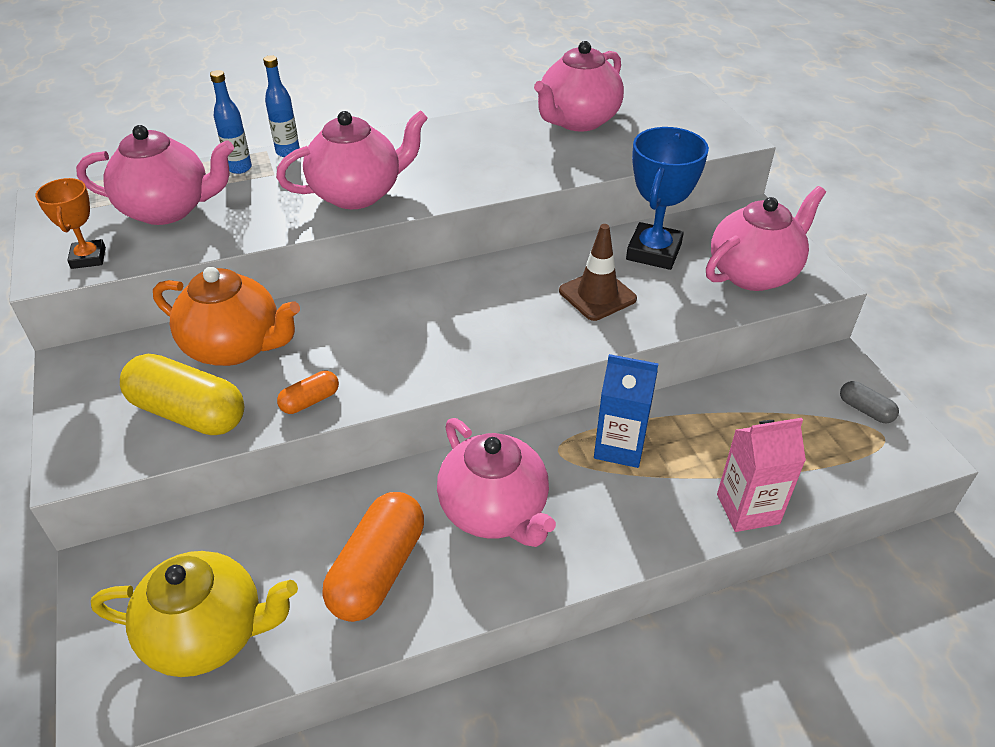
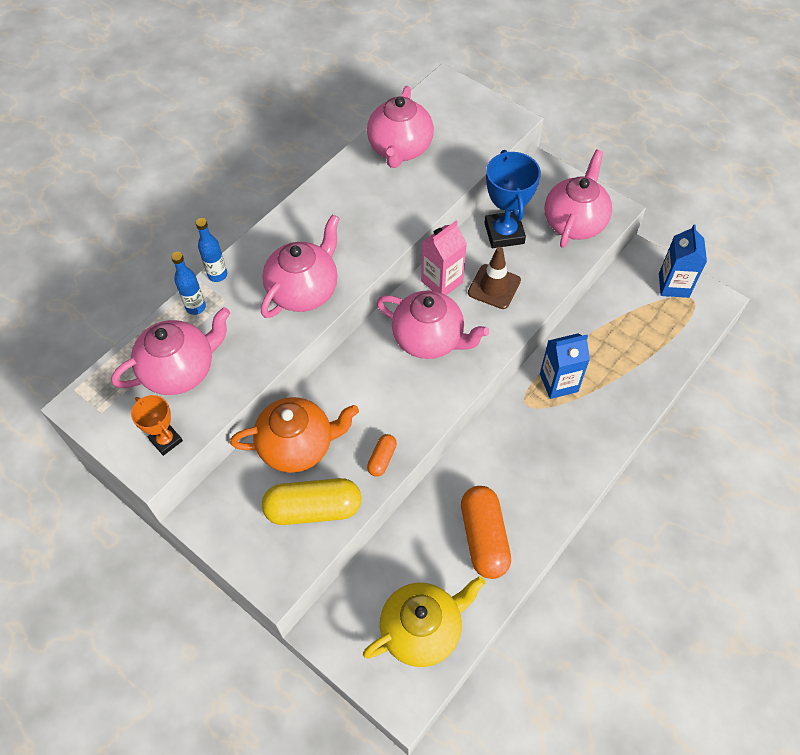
camera: 30 degrees left, 15 degrees up
pink teapot [437,418,556,547] -> pink teapot moved to [376,290,489,359]
pink carton [717,418,806,532] -> pink carton moved to [421,221,467,295]
grey capsule [840,381,899,423] -> blue carton [659,224,707,298]

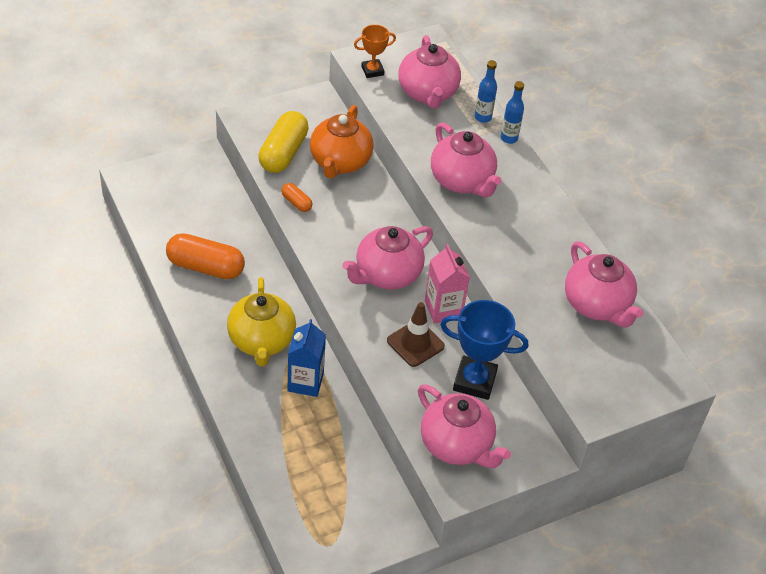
camera: 110 degrees right, 10 degrees down
yellow teapot [363,576,486,667] -> yellow teapot moved to [227,277,296,367]
pink teapot [367,86,434,168] -> pink teapot turned 150 degrees counterclockwise [565,241,643,328]
blue carton [659,224,707,298] -> none

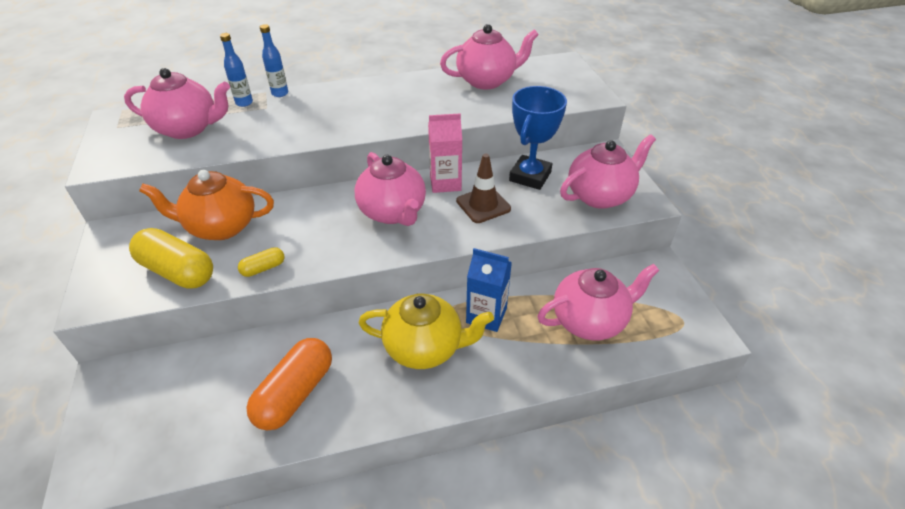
camera: 75 degrees left, 5 degrees down
orange capsule [281,183,312,212] -> yellow capsule [238,247,285,277]
orange teapot [310,105,373,179] -> orange teapot turned 150 degrees clockwise [139,170,274,240]
orange trophy [354,25,396,78] -> none
pink teapot [431,123,502,197] -> pink teapot moved to [537,264,660,340]

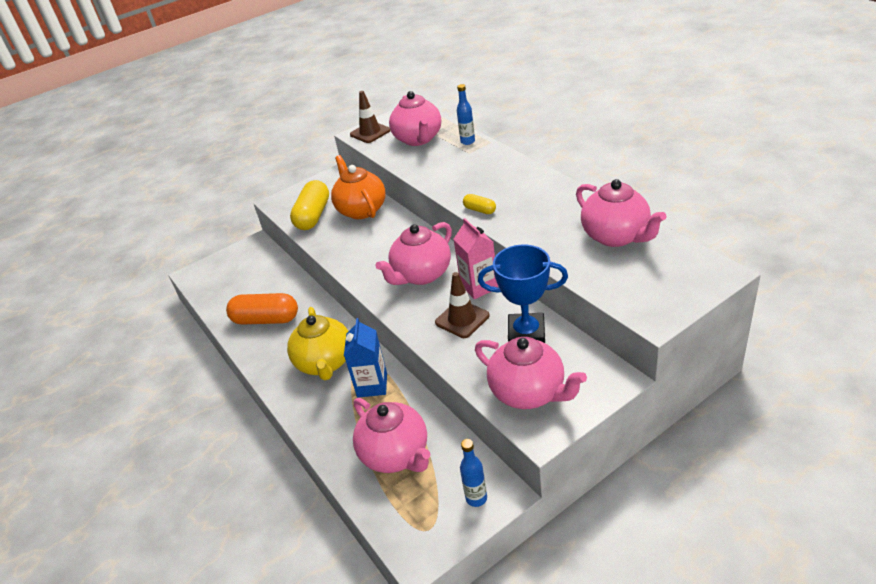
camera: 75 degrees right, 5 degrees down
yellow capsule [238,247,285,277] -> yellow capsule moved to [463,194,496,214]
blue bottle [260,24,288,97] -> blue bottle moved to [460,439,487,507]
none -> brown traffic cone [350,91,391,143]

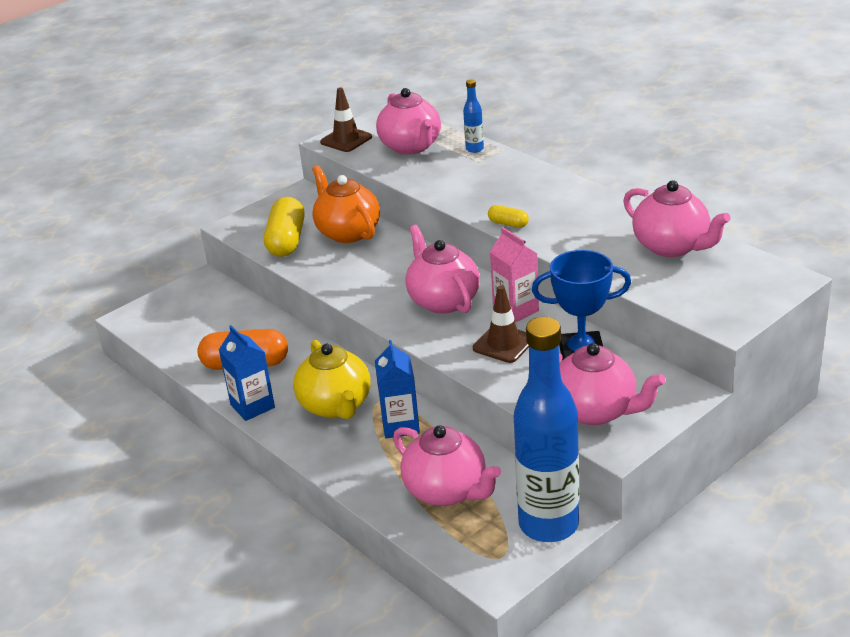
camera: 10 degrees left, 5 degrees down
pink teapot [375,222,452,285] -> pink teapot turned 120 degrees clockwise [405,225,480,314]
blue bottle [460,439,487,507] -> blue bottle [514,317,579,542], size x2.47
none -> blue carton [219,325,275,421]

